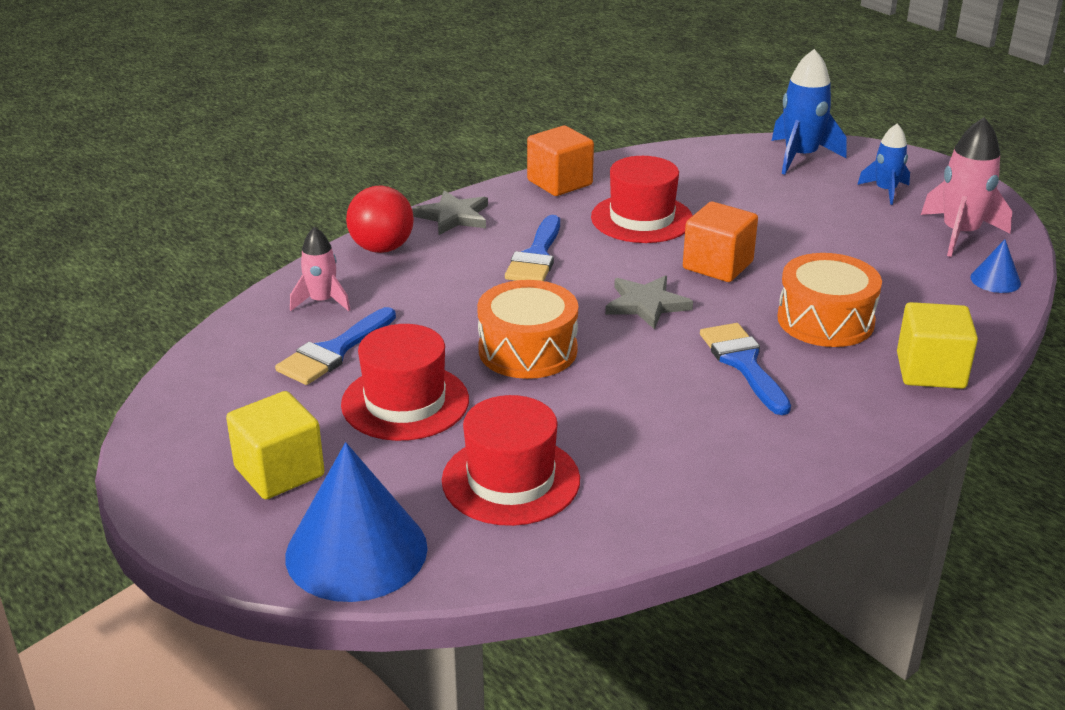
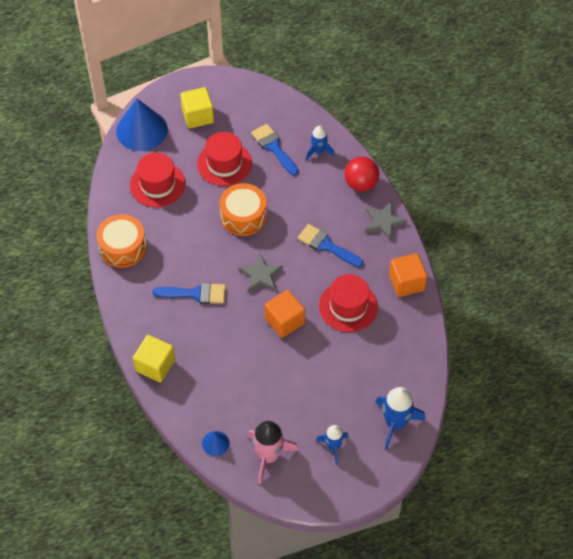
camera: 110 degrees right, 25 degrees up
pink rocket [290,227,350,311] -> blue rocket [306,126,334,160]
orange drum [777,253,882,347] -> orange drum moved to [96,214,147,268]

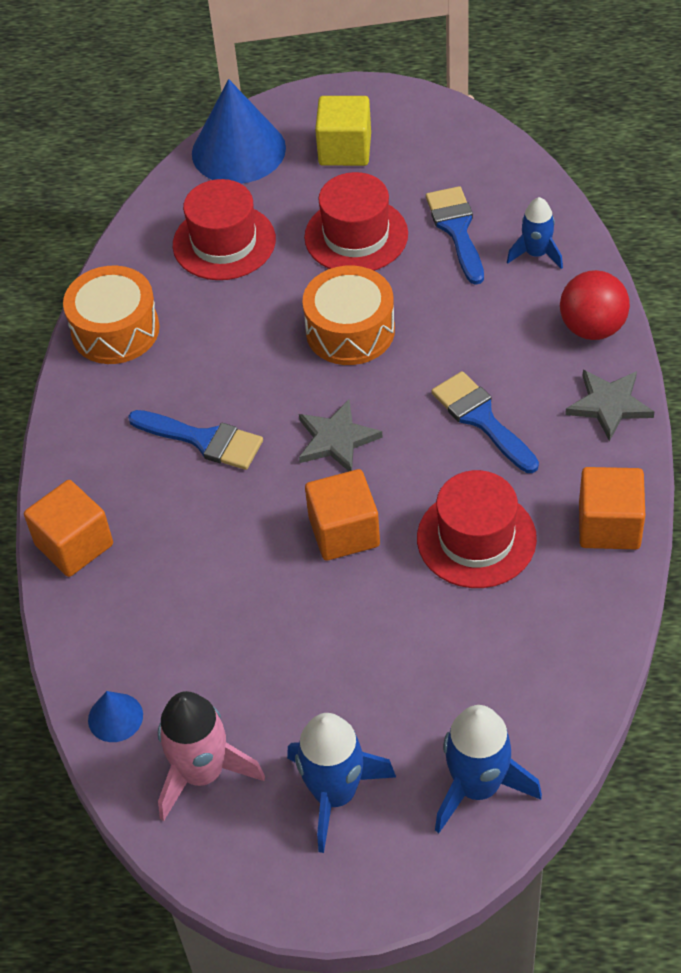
camera: 25 degrees right, 5 degrees down
yellow cube [133,335,175,383] -> orange cube [24,480,113,577]
blue rocket [316,425,349,464] -> blue rocket [287,713,396,853], size x1.62

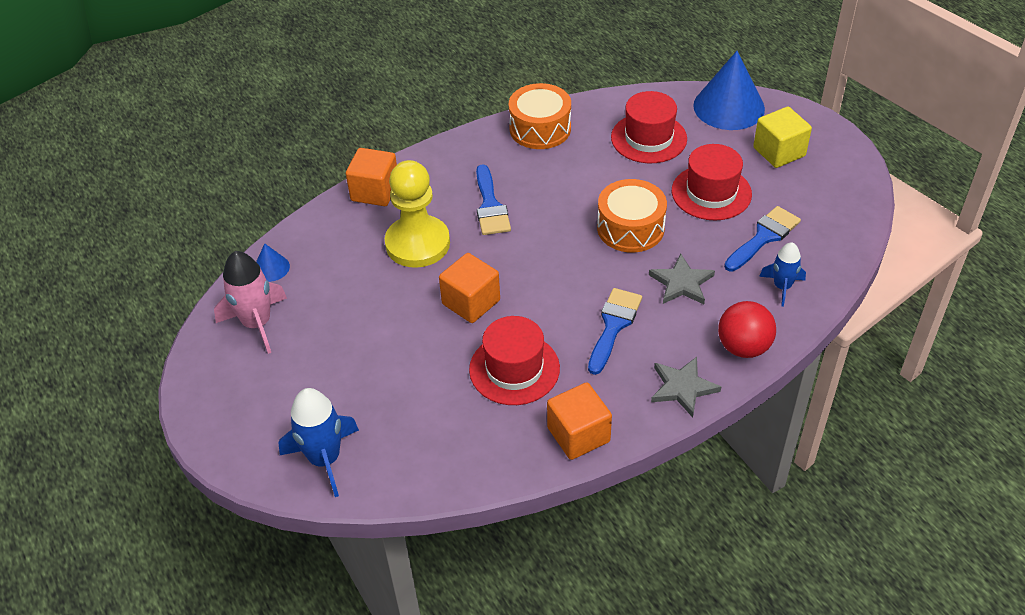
camera: 55 degrees right, 5 degrees down
blue rocket [287,713,396,853] -> none
grey star [299,399,383,471] -> grey star moved to [649,254,715,304]
none -> yellow pawn [385,160,450,268]

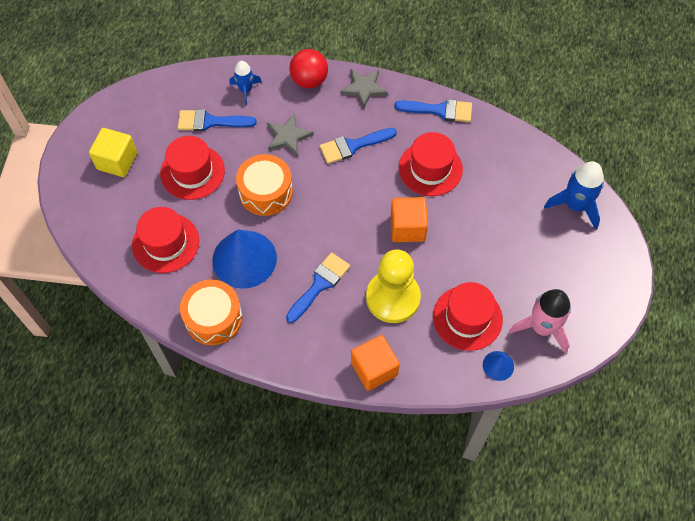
camera: 135 degrees left, 15 degrees up
orange cube [547,382,612,460] -> blue brush [394,99,472,122]
blue cone [693,51,765,130] -> blue cone moved to [212,229,277,289]
none -> red hat [433,282,503,351]

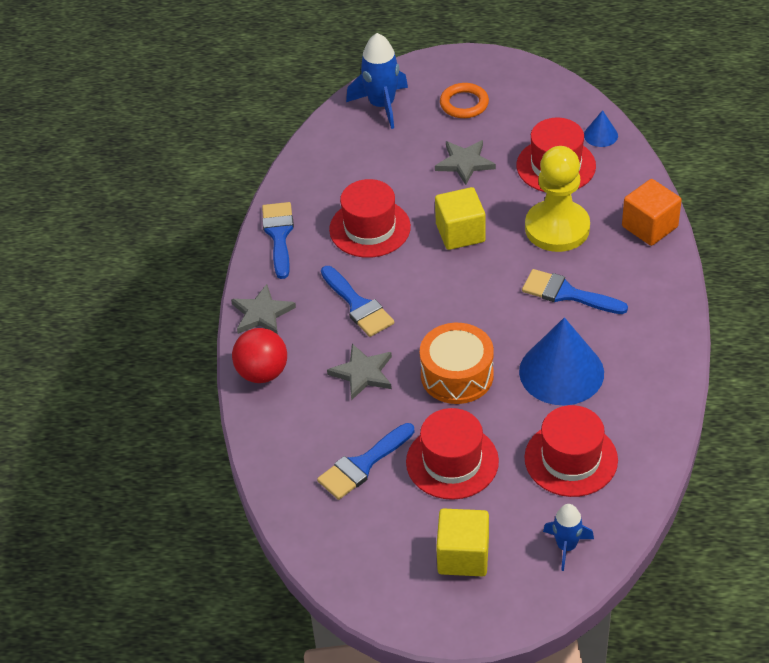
camera: 100 degrees left, 15 degrees down
blue brush [178,109,257,131] -> blue brush turned 60 degrees clockwise [317,423,415,500]
orange drum [180,279,242,345] -> none
blue rocket [230,61,262,105] -> blue rocket moved to [543,504,594,571]
orange cube [391,197,428,242] -> yellow cube [435,187,486,250]
pink rocket [509,289,571,354] -> none
none -> grey star [435,140,496,185]
none -> orange ring [440,83,489,118]

